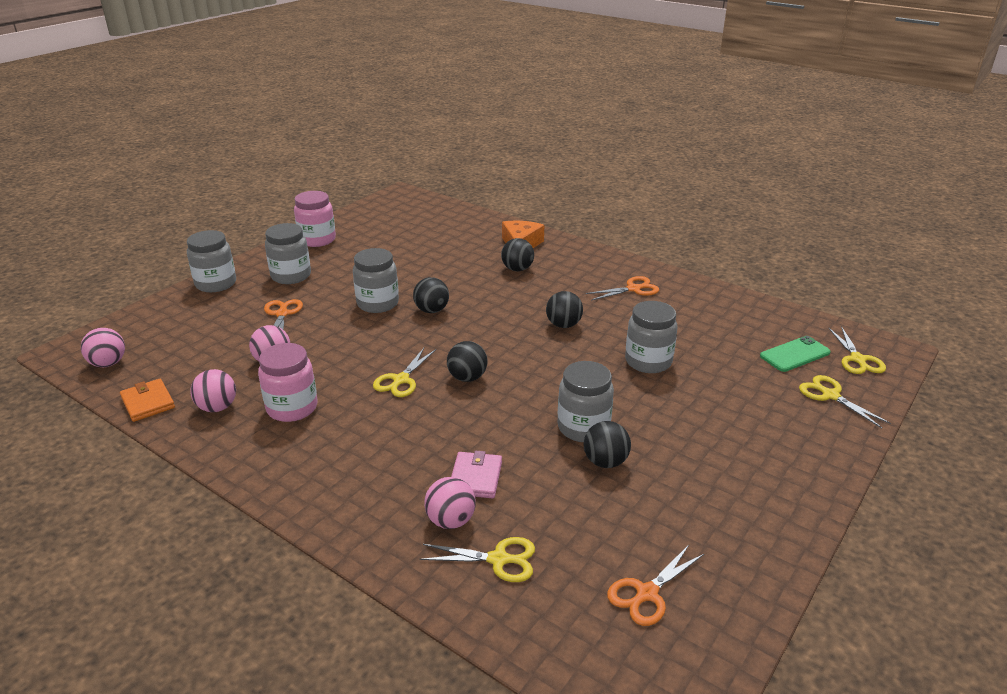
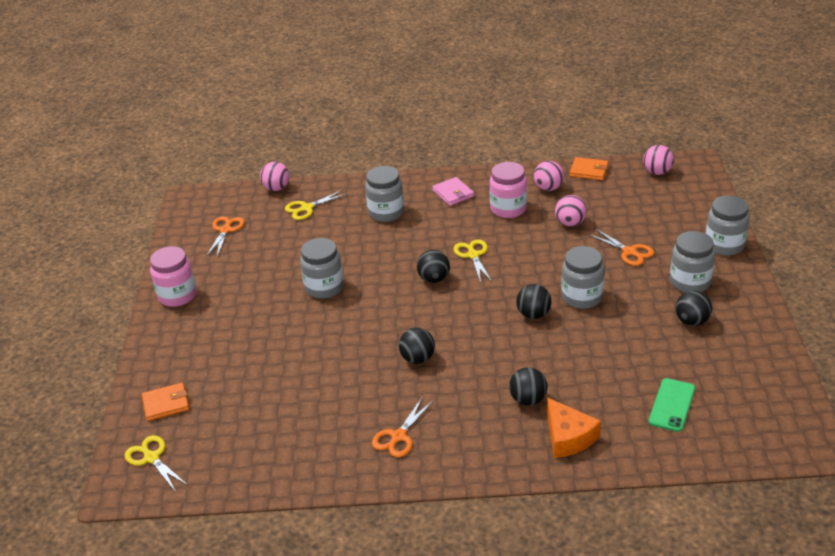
camera: 145 degrees right, 5 degrees up
pink jar [294,191,336,247] -> pink jar moved to [150,246,197,307]
pink ball [424,477,476,529] -> pink ball moved to [260,162,290,191]
pink wallet [451,451,502,498] -> pink wallet moved to [432,177,474,206]
black ball [584,421,631,468] -> black ball moved to [676,290,712,326]
grey jar [625,301,677,373] -> grey jar moved to [365,166,404,222]
green phone [760,336,831,372] -> green phone moved to [648,378,695,432]
yellow scissors [799,375,891,428] -> orange wallet [142,383,189,421]

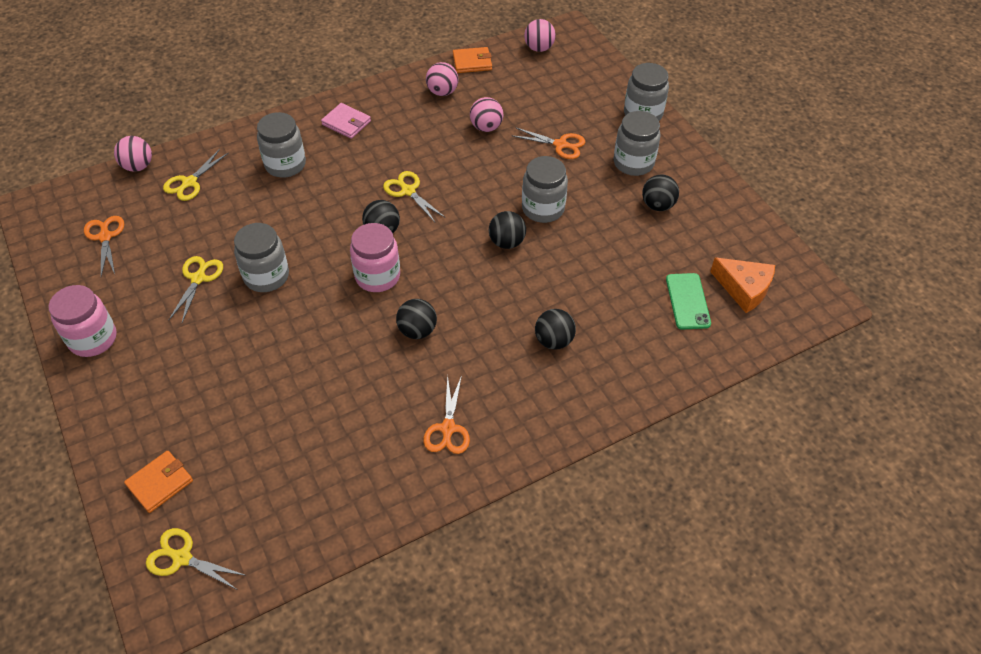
camera: 30 degrees left, 15 degrees up
pink jar [489,162,527,218] -> pink jar moved to [350,223,400,292]
orange cheese [547,398,601,458] -> orange cheese moved to [710,257,775,313]
none -> yellow scissors [169,256,223,323]

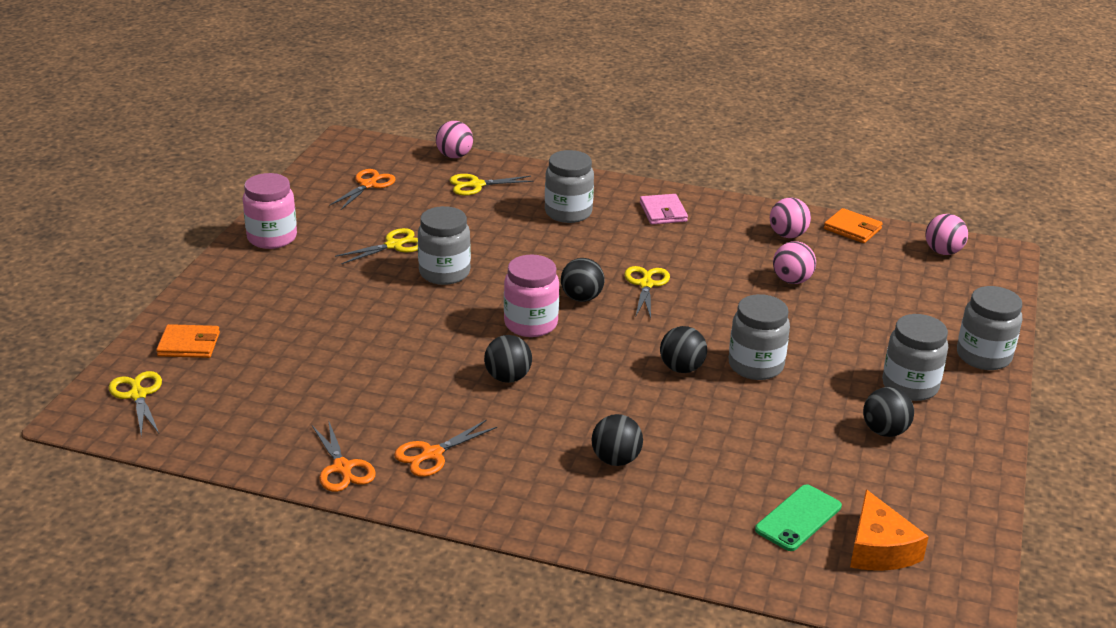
camera: 45 degrees right, 20 degrees down
orange scissors [513,127,585,159] -> orange scissors moved to [312,420,376,492]

